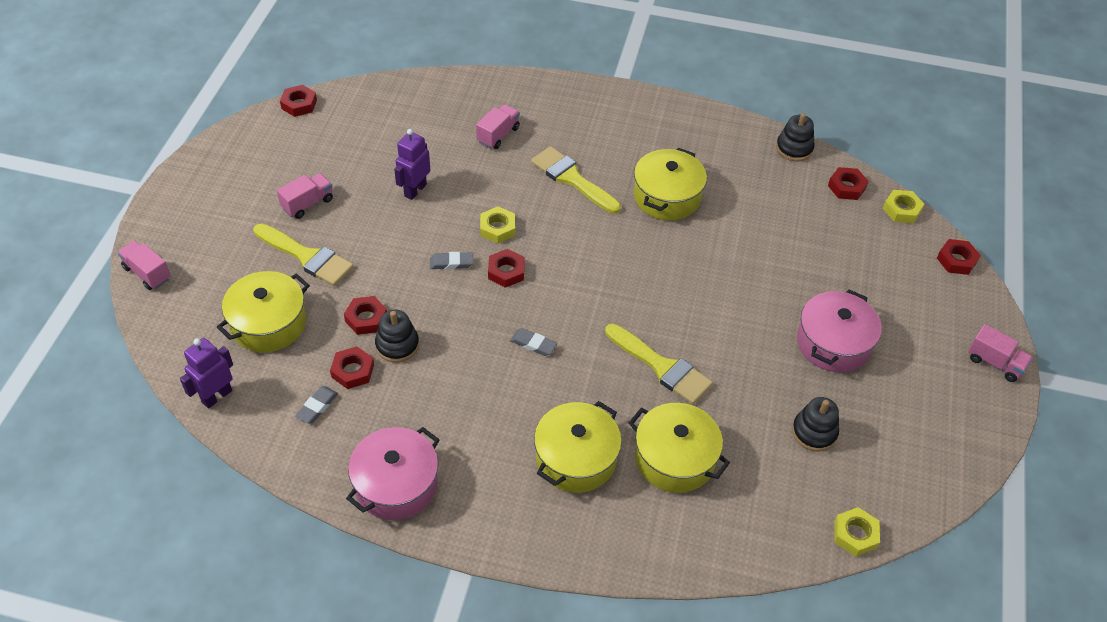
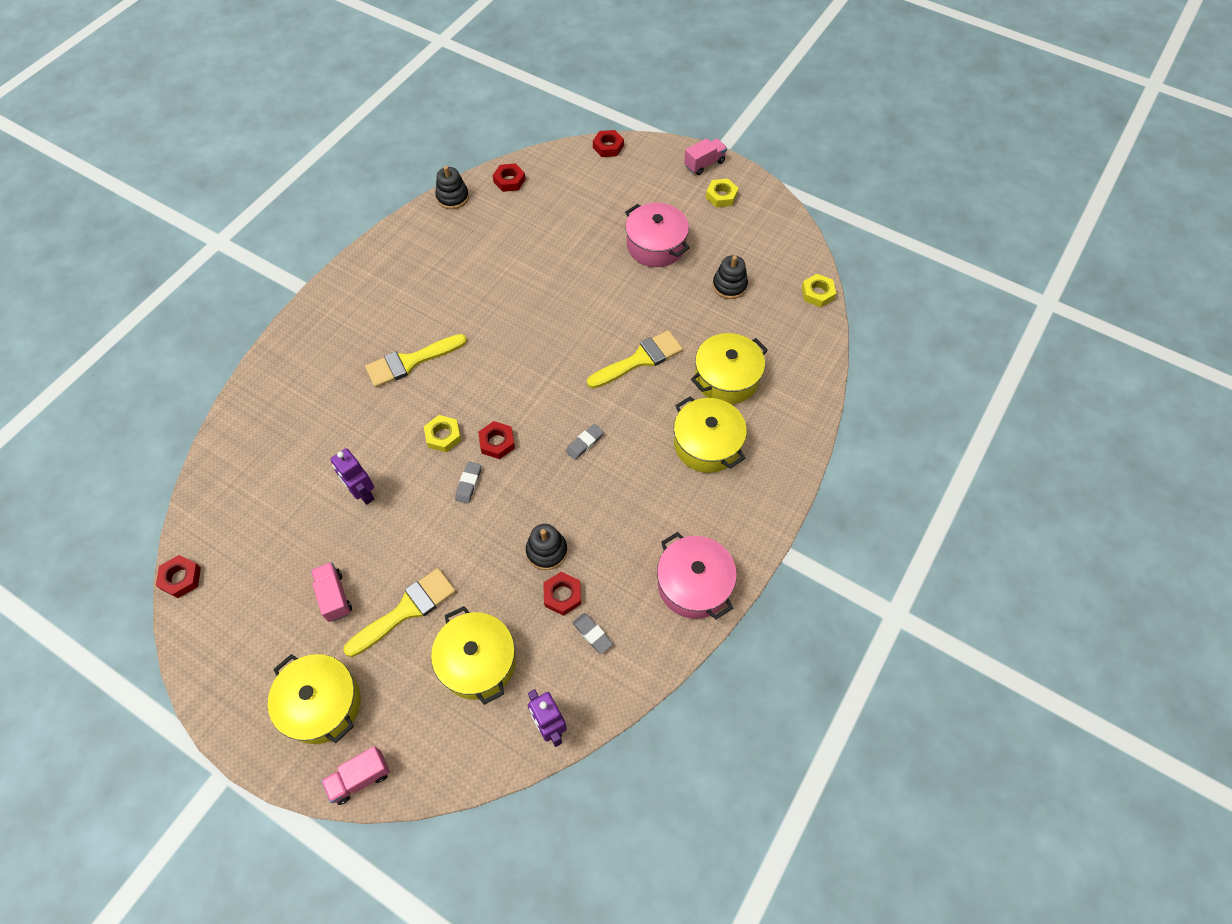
camera: 70 degrees left, 10 degrees up
red nut [344,296,387,335] -> none
pink truck [476,105,520,149] -> none
yellow pot [634,148,707,220] -> yellow pot moved to [268,654,361,744]
yellow nut [883,190,924,223] -> yellow nut moved to [706,178,739,207]

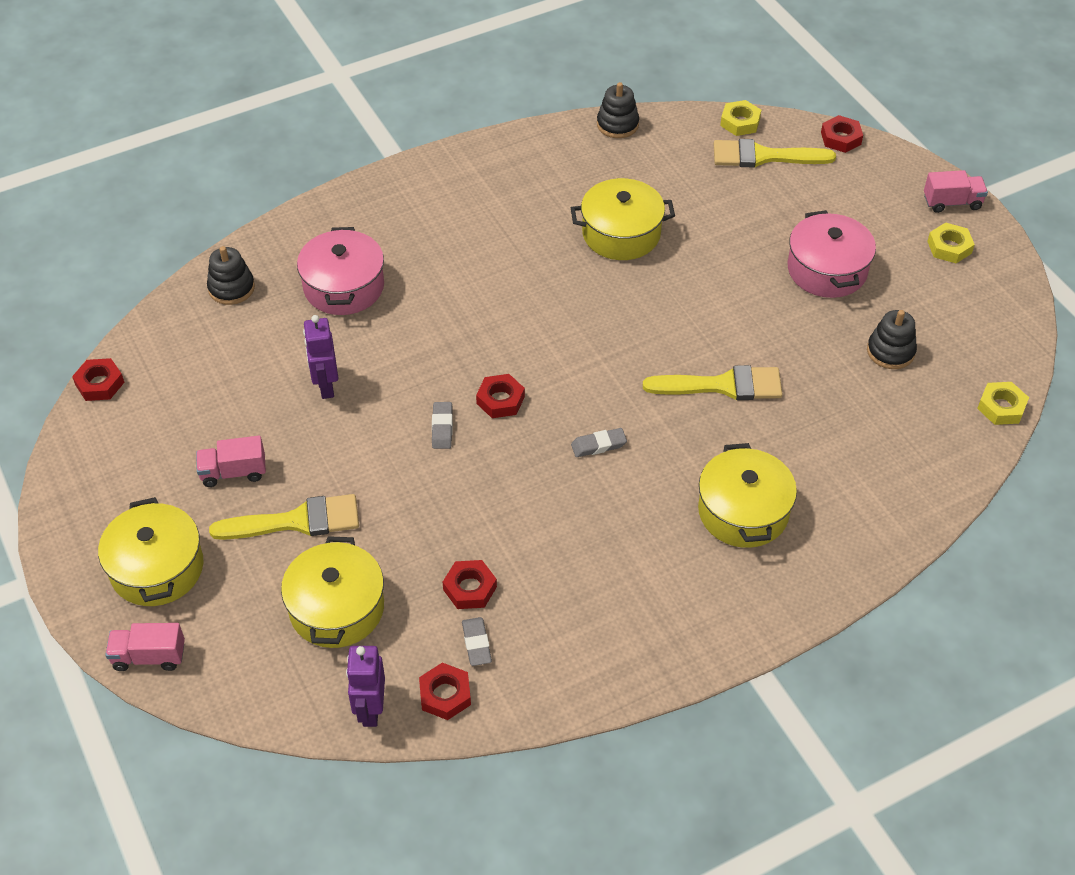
camera: 30 degrees right, 10 degrees down
pink truck [311,562,352,622] -> pink truck turned 105 degrees counterclockwise [196,436,266,487]
yellow brush [365,334,467,388] -> yellow brush moved to [714,139,836,168]
yellow nut [424,415,461,453] -> yellow nut moved to [720,100,761,136]
grey eraser [455,462,481,504] -> grey eraser turned 45 degrees counterclockwise [432,402,453,449]
red nut [493,163,526,192] -> red nut moved to [419,663,471,720]
black stacking toy [526,524,567,570] -> black stacking toy moved to [207,246,255,305]
pink pot [657,532,737,619] -> pink pot moved to [297,227,384,315]
yellow pot [691,333,768,404] -> yellow pot moved to [571,178,675,260]

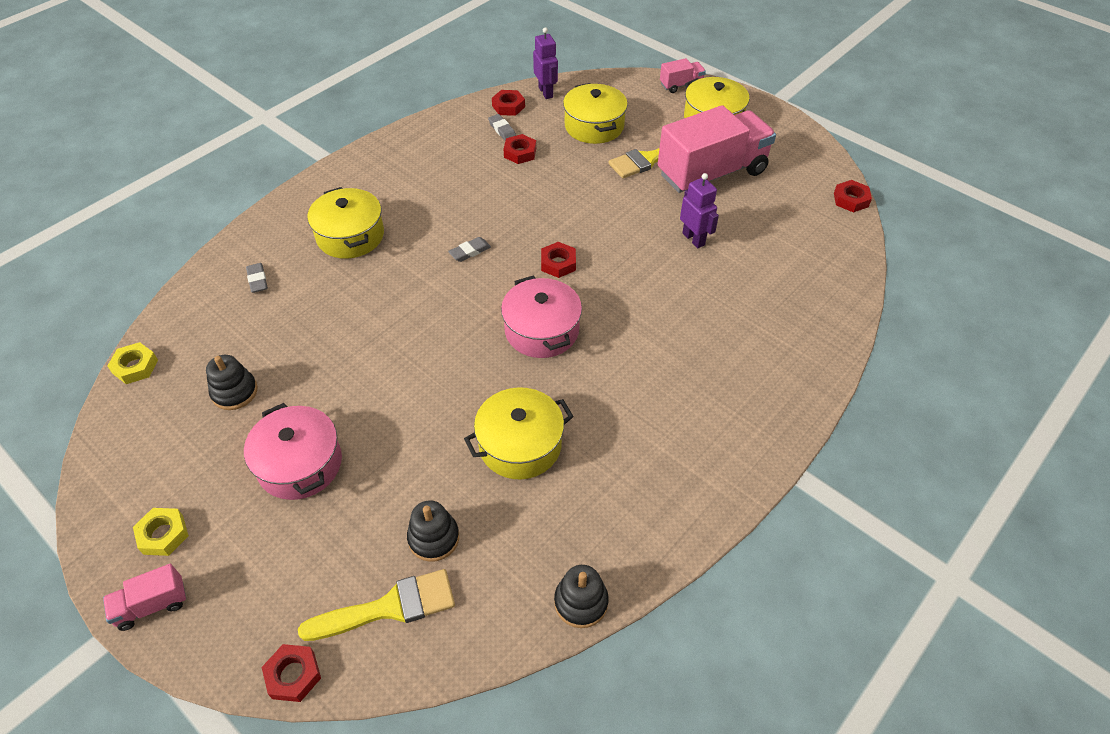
camera: 160 degrees right, 0 degrees up
pink truck [196,436,266,487] -> pink truck [658,105,776,193], size x2.32
black stacking toy [207,246,255,305] -> black stacking toy moved to [407,500,459,562]
pink pot [297,227,384,315] -> pink pot moved to [501,275,582,358]
grey eraser [432,402,453,449] -> grey eraser moved to [246,263,268,293]
yellow brush [643,365,783,400] -> none
yellow nut [720,100,761,136] -> none

